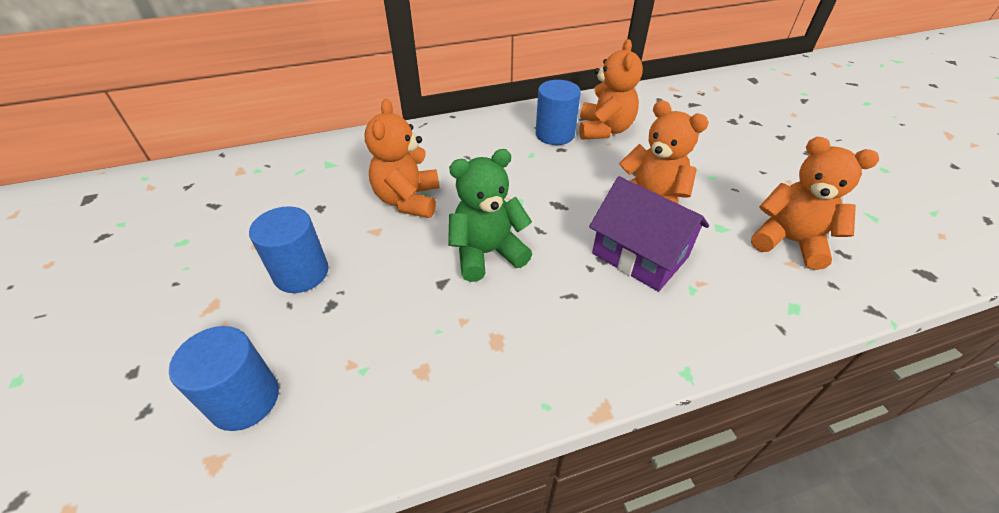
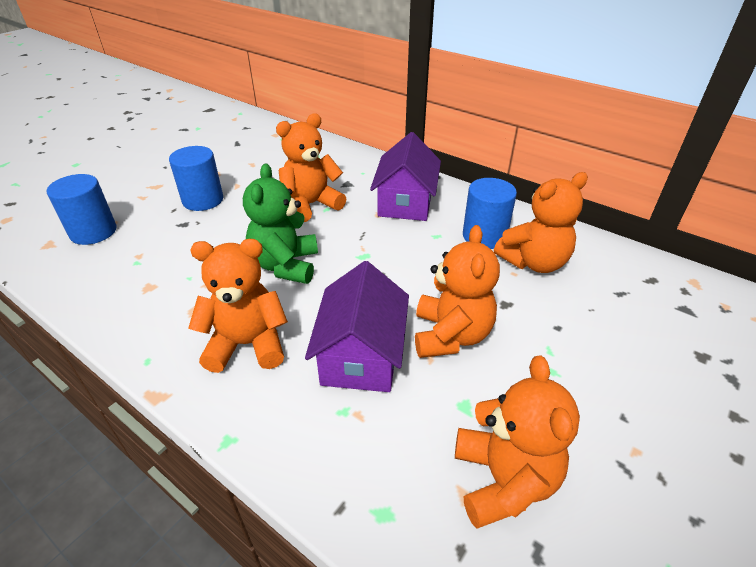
camera: 55 degrees right, 5 degrees down
green teddy bear [448,149,532,282] -> green teddy bear turned 120 degrees counterclockwise [243,164,318,284]
none -> orange teddy bear [188,239,288,373]
none -> purple house [370,132,441,221]

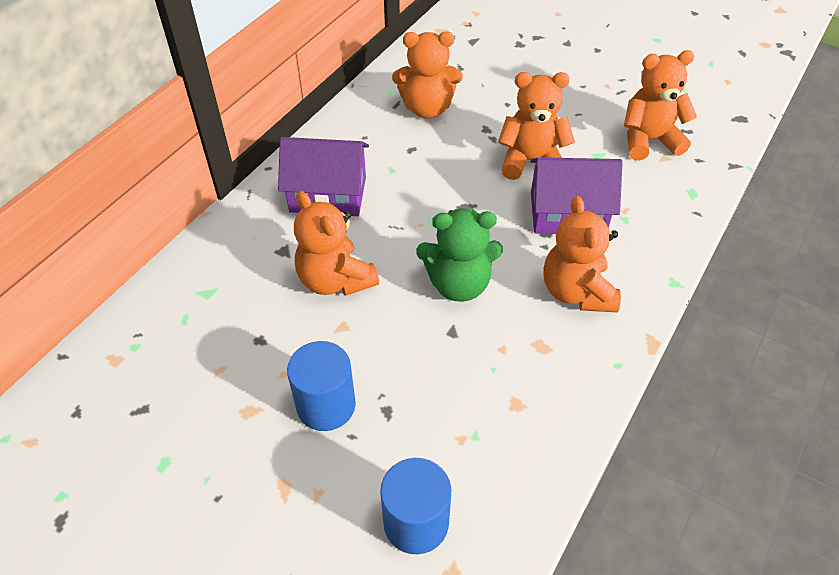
camera: 95 degrees left, 10 degrees up
blue cylinder [463,178,517,249] -> none
orange teddy bear [494,172,588,273] -> orange teddy bear turned 120 degrees clockwise [392,31,463,118]

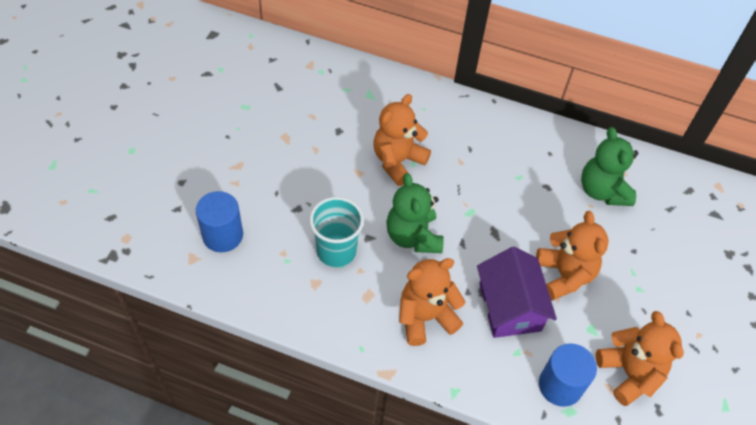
camera: 75 degrees right, 5 degrees up
purple house [278,137,369,216] -> none
blue cylinder [287,341,356,431] -> blue cylinder moved to [539,343,597,407]
orange teddy bear [392,31,463,118] -> green teddy bear [581,127,638,206]
none -> turquoise cup [309,197,364,267]

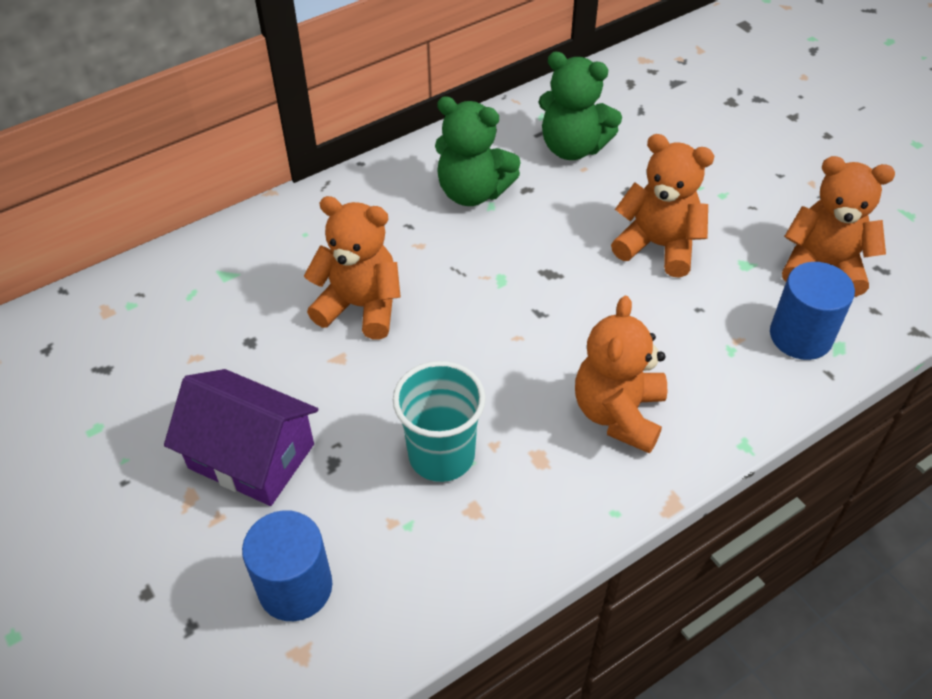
camera: 50 degrees left, 5 degrees down
orange teddy bear [374,94,431,186] -> orange teddy bear turned 120 degrees clockwise [304,196,401,339]
green teddy bear [386,173,444,253] -> green teddy bear moved to [435,96,521,206]
purple house [477,247,557,338] -> purple house moved to [164,369,318,506]

